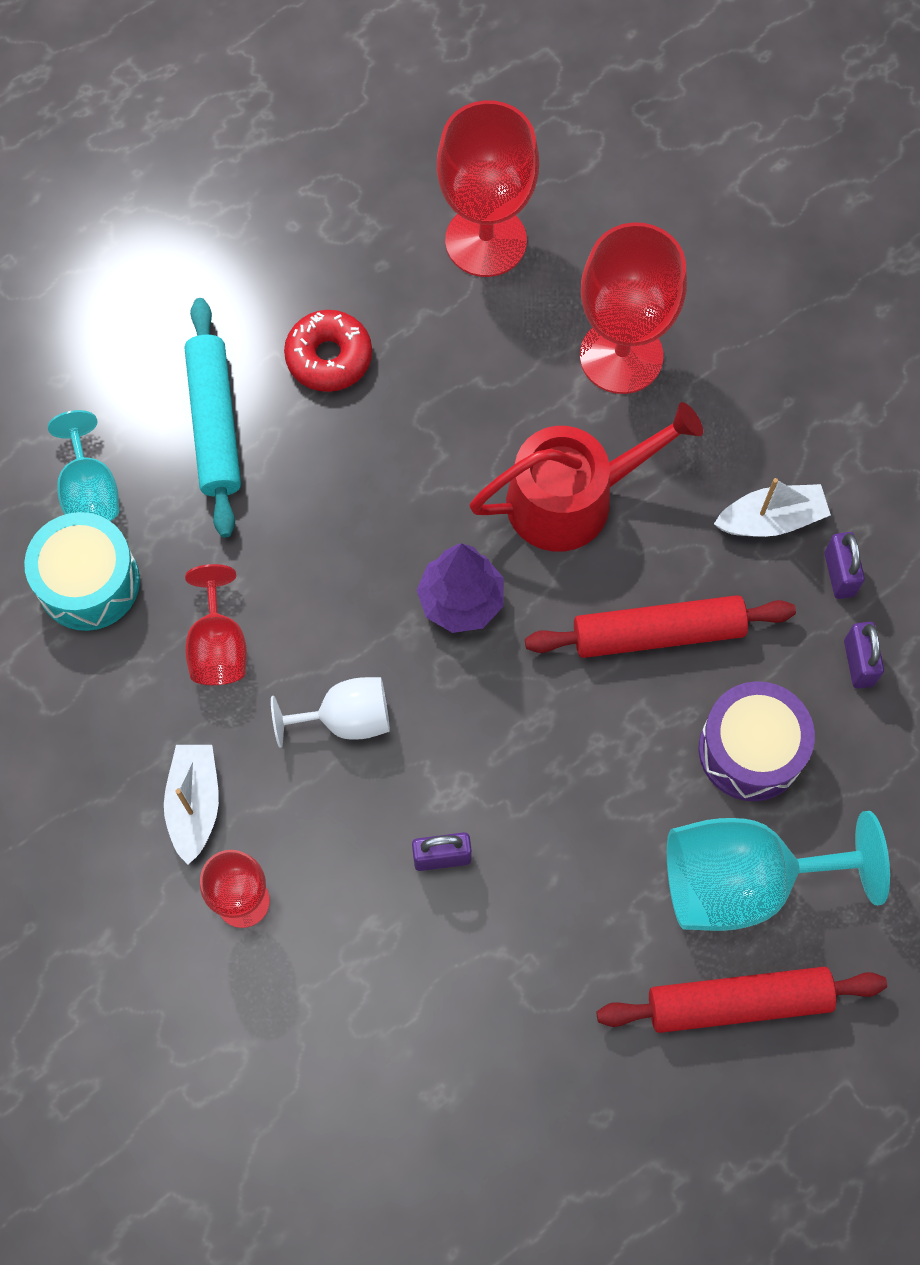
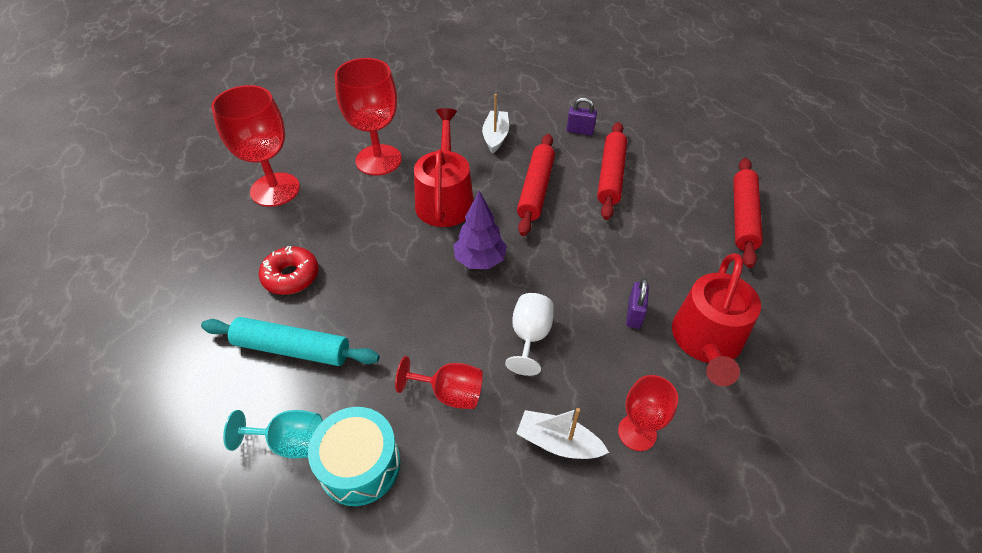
camera: 70 degrees left, 20 degrees down
turquoise goblet [667,811,890,931] -> none
purple drum [699,681,815,801] -> red rolling pin [597,122,627,220]
purple padlock [824,532,865,599] -> none
none -> red watering can [672,253,761,386]

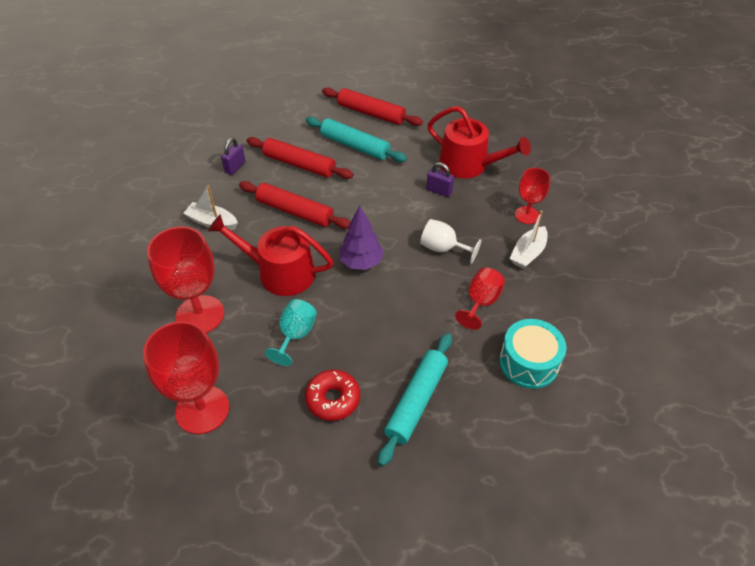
camera: 75 degrees left, 0 degrees up
turquoise goblet [223,410,323,459] -> turquoise goblet moved to [265,299,317,366]
none -> turquoise rolling pin [306,117,407,162]

